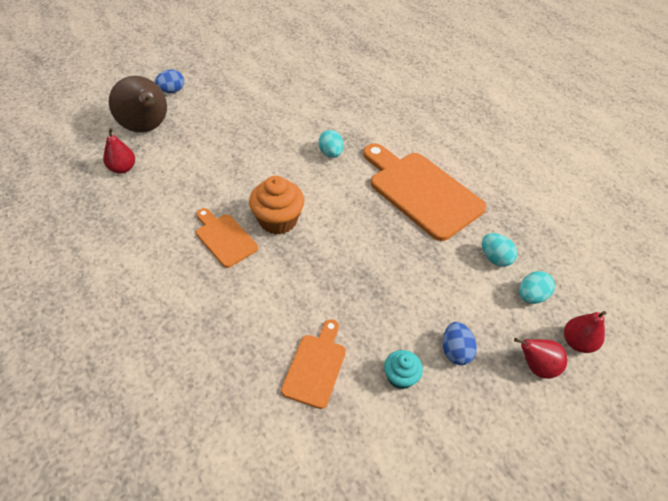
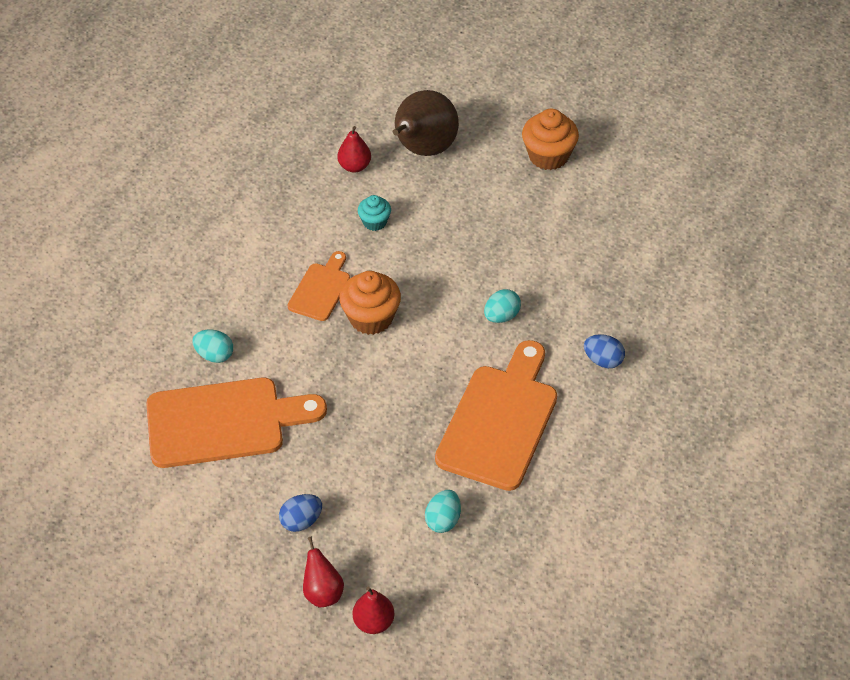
camera: 65 degrees right, 0 degrees up
blue egg [154,69,184,93] -> blue egg moved to [584,334,625,368]
orange cutting board [281,319,346,409] -> orange cutting board [146,378,327,468], size x1.91
turquoise cupcake [384,350,423,389] -> turquoise cupcake moved to [358,195,391,231]
turquoise egg [519,271,555,304] -> turquoise egg moved to [192,330,233,363]
none -> orange cupcake [522,109,579,170]

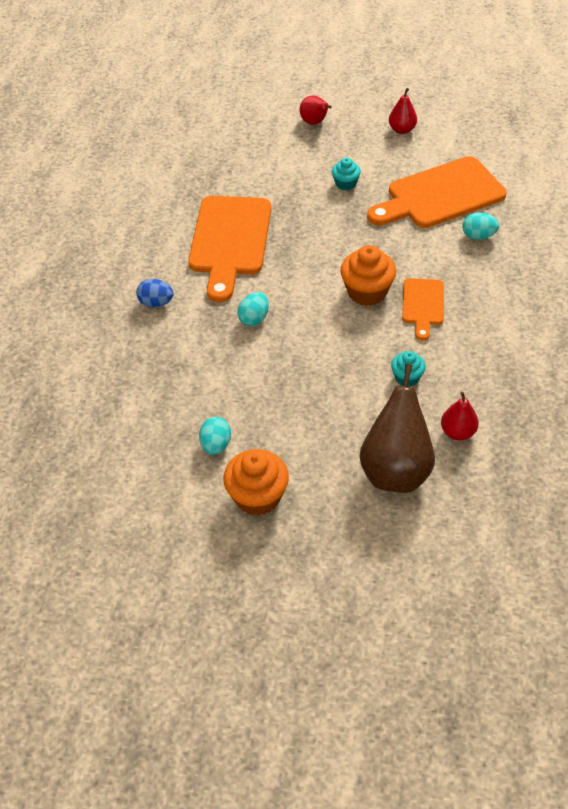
camera: 165 degrees right, 0 degrees up
blue egg [279,494,322,532] -> none
red pear [353,586,394,634] -> red pear moved to [389,88,417,134]
turquoise egg [425,490,461,533] -> turquoise egg moved to [199,417,231,455]
none -> turquoise cupcake [332,158,361,190]

